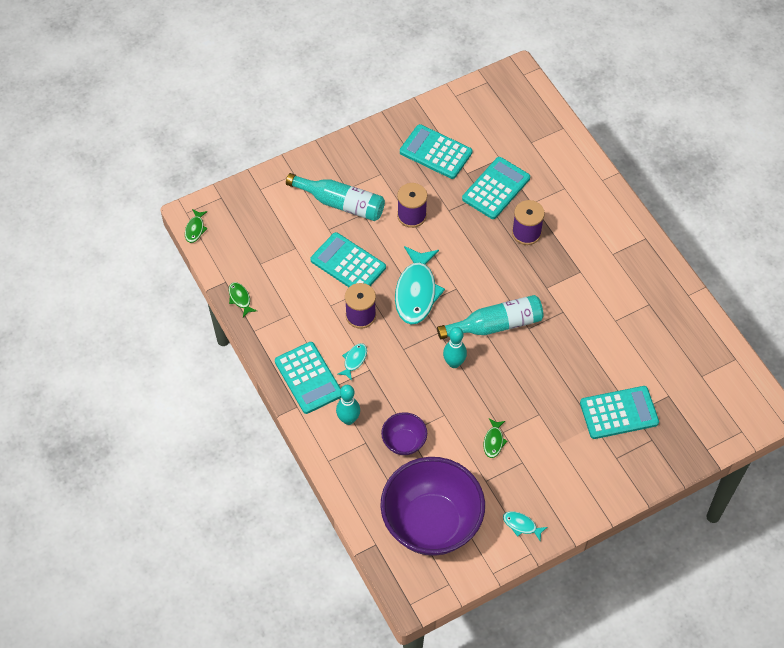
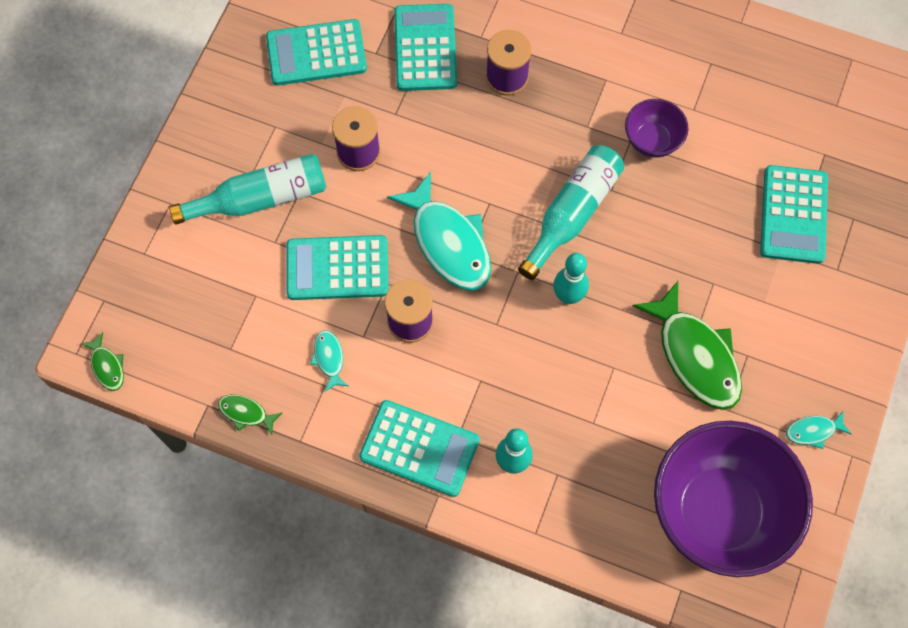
camera: 40 degrees left, 10 degrees up
turquoise fish [337,343,367,381] -> turquoise fish moved to [310,330,348,392]
purple bowl [381,412,427,455] -> purple bowl moved to [625,99,688,157]
green fish [483,418,507,458] -> green fish [633,281,742,410], size x2.20
turquoise calculator [580,386,659,439] -> turquoise calculator turned 150 degrees clockwise [760,165,828,264]

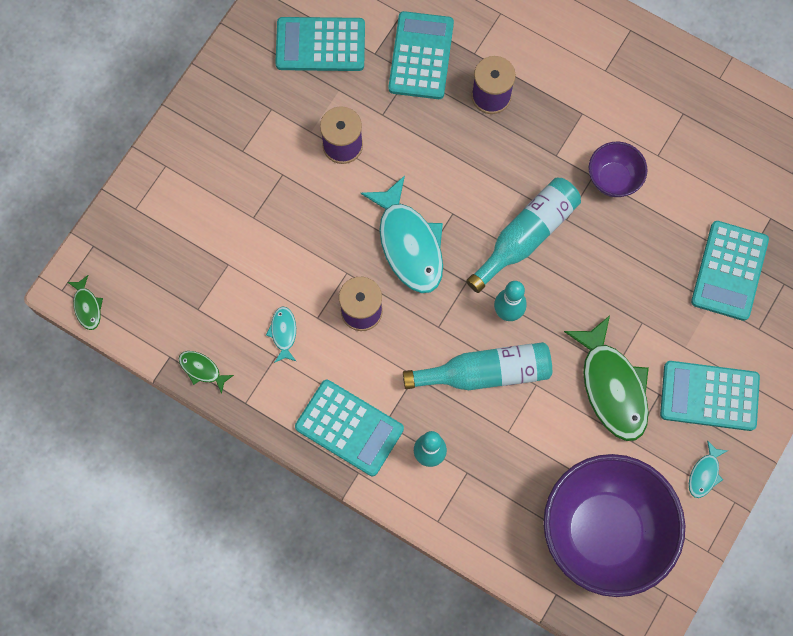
camera: 10 degrees right, 5 degrees up
turquoise bottle [169,154,326,225] -> turquoise bottle moved to [403,342,552,390]
turquoise calculator [286,235,389,300] -> turquoise calculator moved to [660,361,760,431]
turquoise fish [786,410,851,449] -> turquoise fish turned 60 degrees counterclockwise [689,440,728,498]

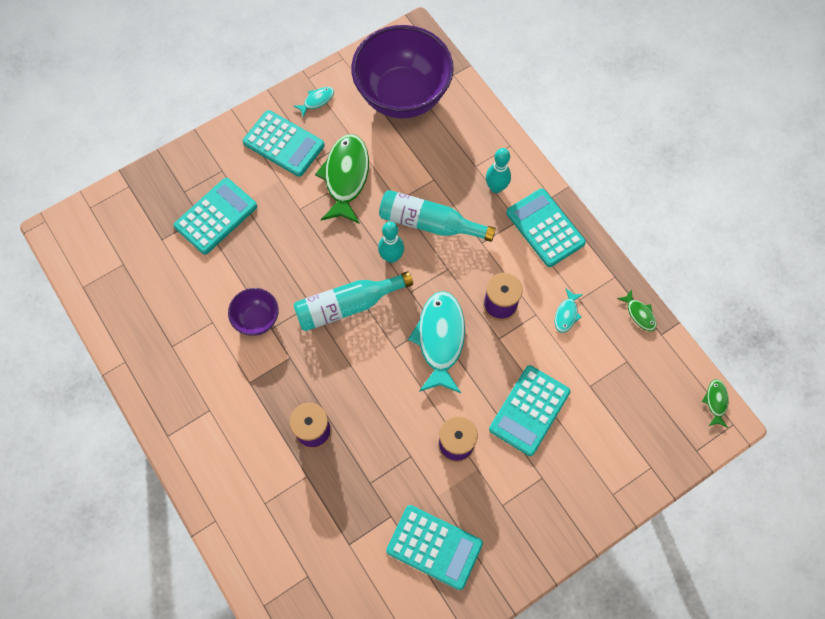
camera: 155 degrees left, 5 degrees down
turquoise calculator [389,11,454,99] -> turquoise calculator moved to [489,365,570,456]

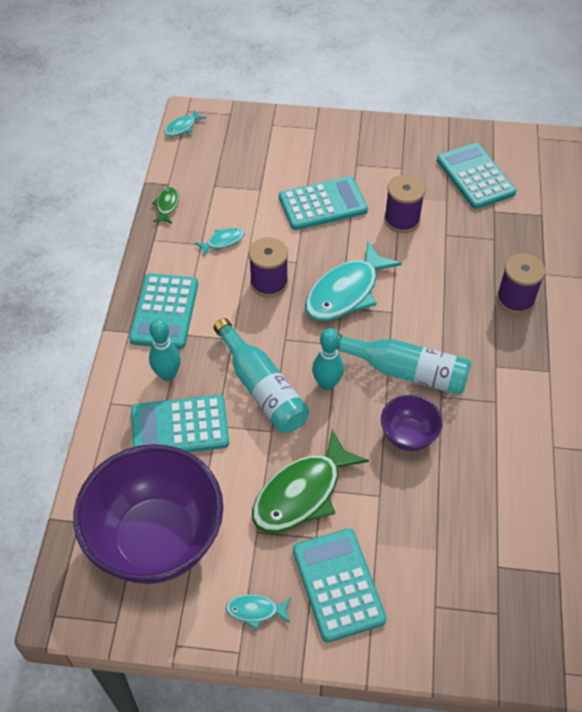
camera: 140 degrees left, 15 degrees down
turquoise calculator [174,178,257,254] -> turquoise calculator moved to [131,395,229,452]
purple bowl [228,288,279,336] -> purple bowl moved to [381,395,443,451]
green fish [702,379,729,428] -> turquoise fish [165,109,206,136]

